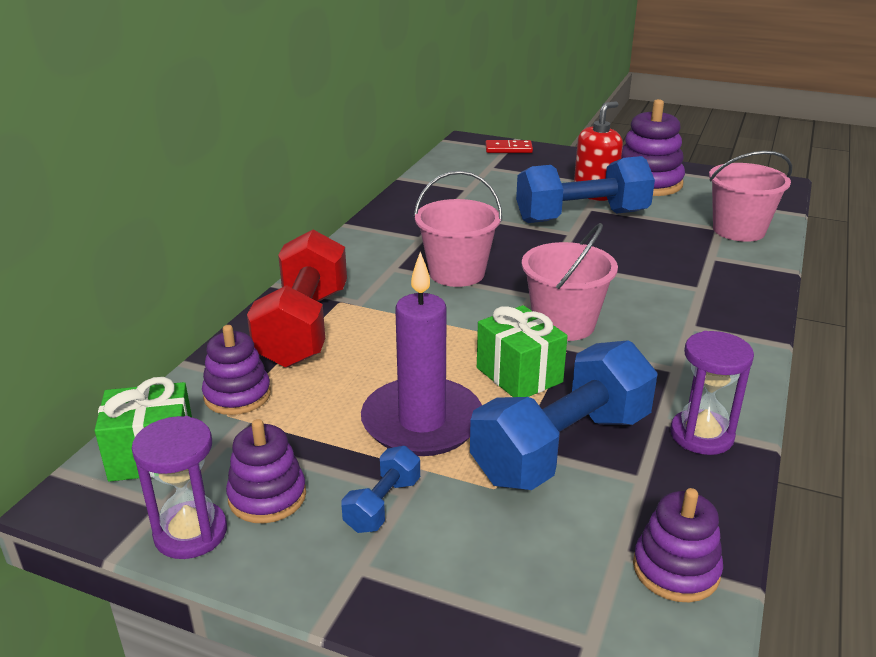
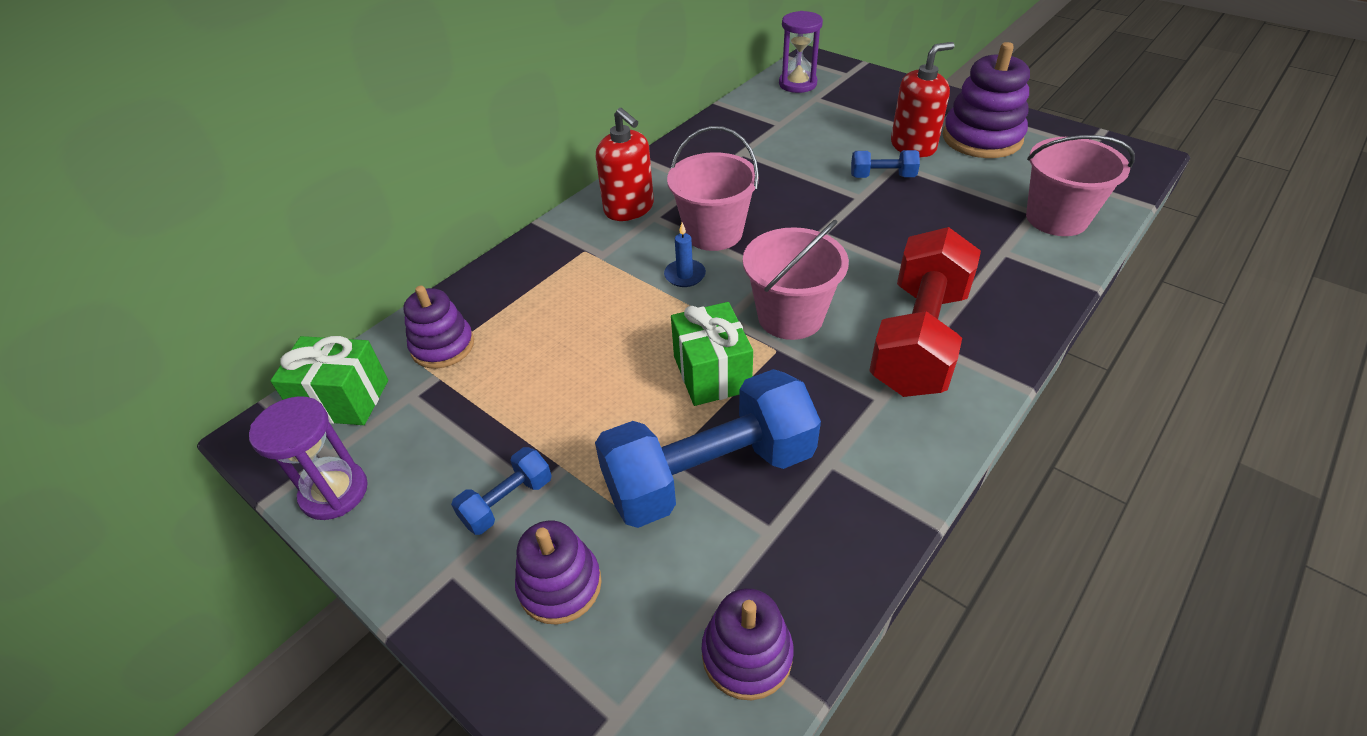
camera: 20 degrees right, 15 degrees up
purple stacking toy [226,419,306,523] -> purple stacking toy moved to [515,521,602,625]
red dumbbell [247,230,347,368] -> red dumbbell moved to [869,227,981,397]
purple candle [361,252,482,456] -> none
red domino [486,140,533,153] -> none
blue dumbbell [516,156,655,223] -> blue dumbbell [851,150,920,178], size x0.45
purple hourglass [670,331,754,455] -> purple hourglass moved to [779,11,823,93]
none -> red soap dispenser [596,108,654,221]
none -> blue candle [664,223,706,287]

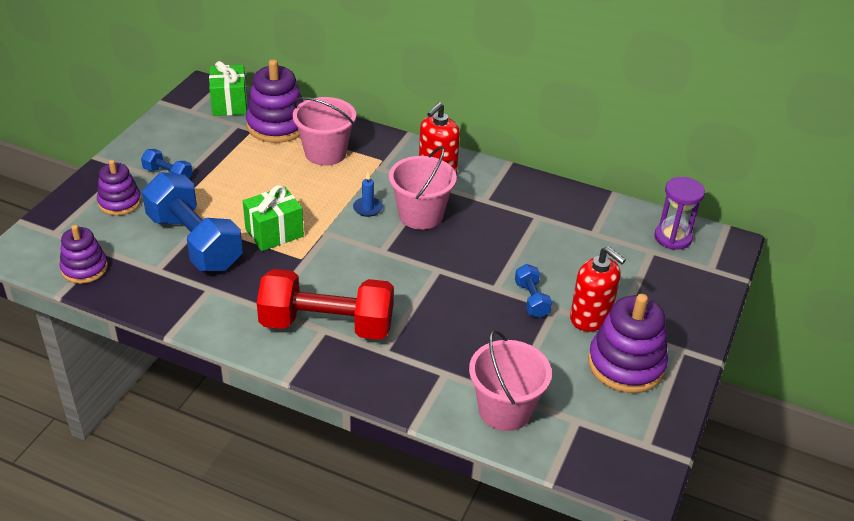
camera: 70 degrees right, 5 degrees down
purple hourglass [249,396,368,520] -> none
purple stacking toy [403,286,474,369] -> purple stacking toy [246,59,304,143], size x1.59
pink bucket [743,220,849,340] -> pink bucket moved to [293,97,356,166]

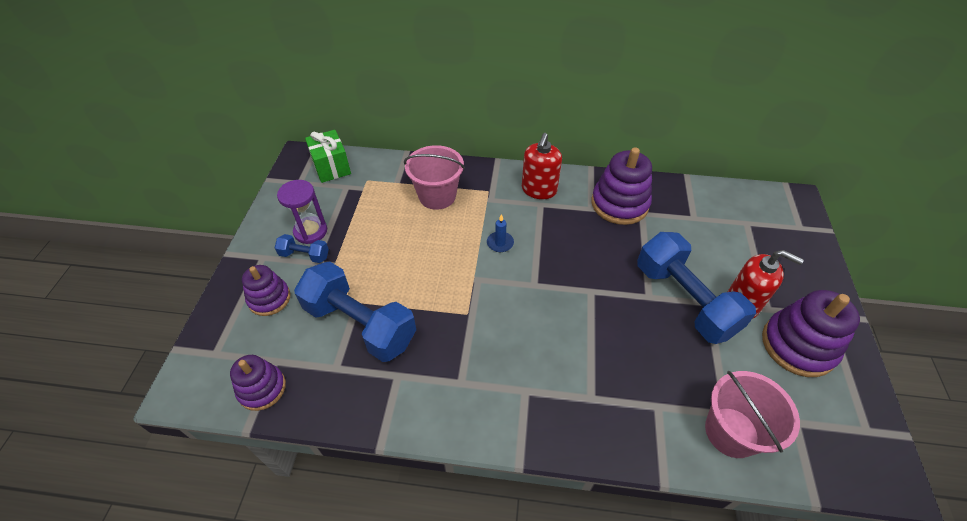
camera: 15 degrees left, 10 degrees up
green gift [243,185,304,251] -> none
purple stacking toy [246,59,304,143] -> purple stacking toy moved to [592,147,652,225]
red dumbbell [257,269,394,340] -> none
pink bucket [389,146,457,230] -> none
blue dumbbell [515,264,552,318] -> blue dumbbell [637,232,756,344], size x2.21
purple hourglass [655,177,705,250] -> purple hourglass moved to [277,180,327,244]

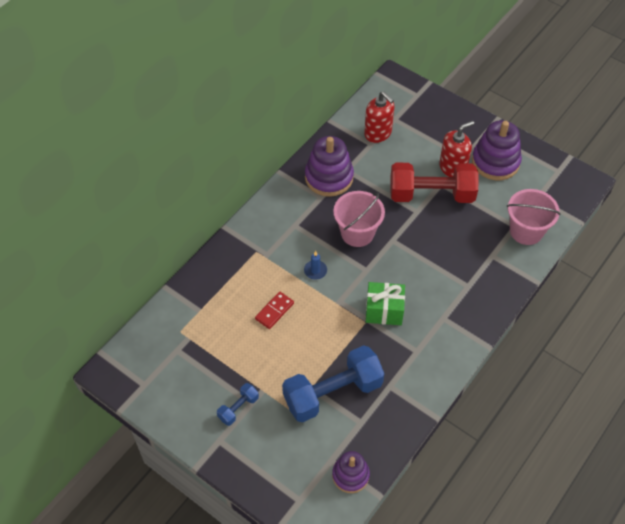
camera: 60 degrees left, 5 degrees up
purple stacking toy [242,265,290,316] -> none
purple hourglass [277,180,327,244] -> none
green gift [305,130,351,183] -> green gift moved to [366,282,405,325]
pink bucket [404,145,465,210] -> pink bucket moved to [333,191,385,247]
red soap dispenser [522,133,562,199] -> red soap dispenser moved to [364,92,394,143]
blue dumbbell [637,232,756,344] -> red dumbbell [390,163,478,203]
none -> red domino [255,292,294,329]

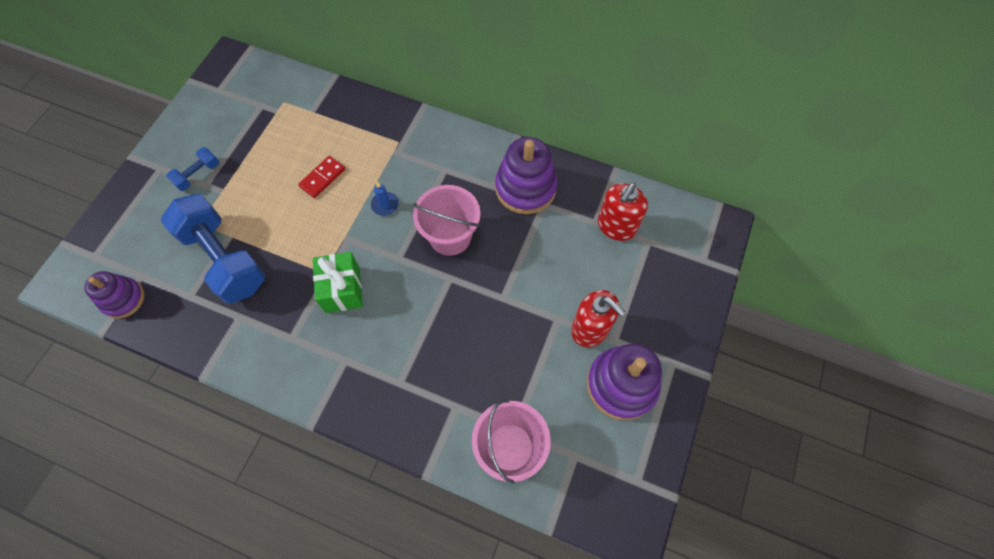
camera: 75 degrees right, 10 degrees up
blue dumbbell [217,383,259,426] -> blue dumbbell turned 75 degrees counterclockwise [166,147,219,191]
red domino [255,292,294,329] -> red domino turned 75 degrees counterclockwise [298,156,345,198]
red dumbbell [390,163,478,203] -> none

